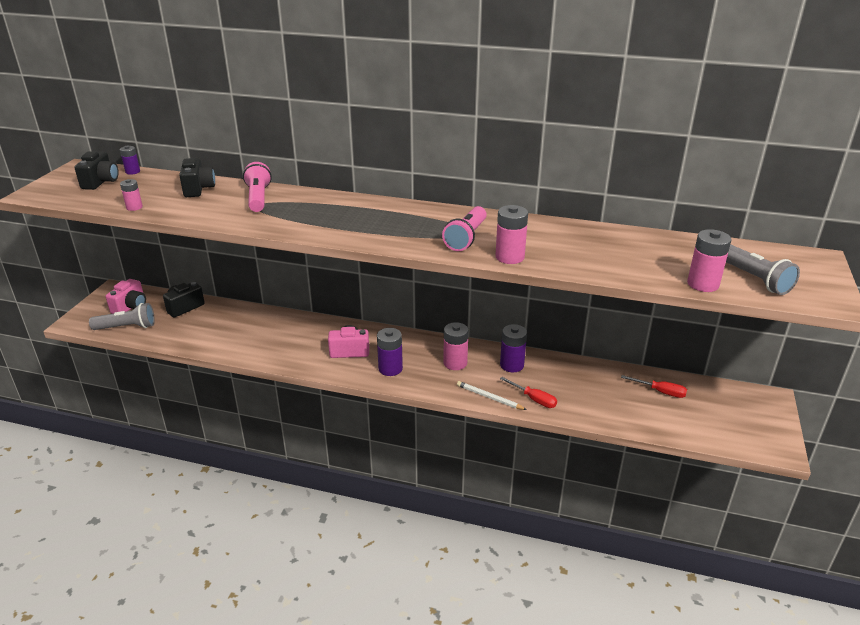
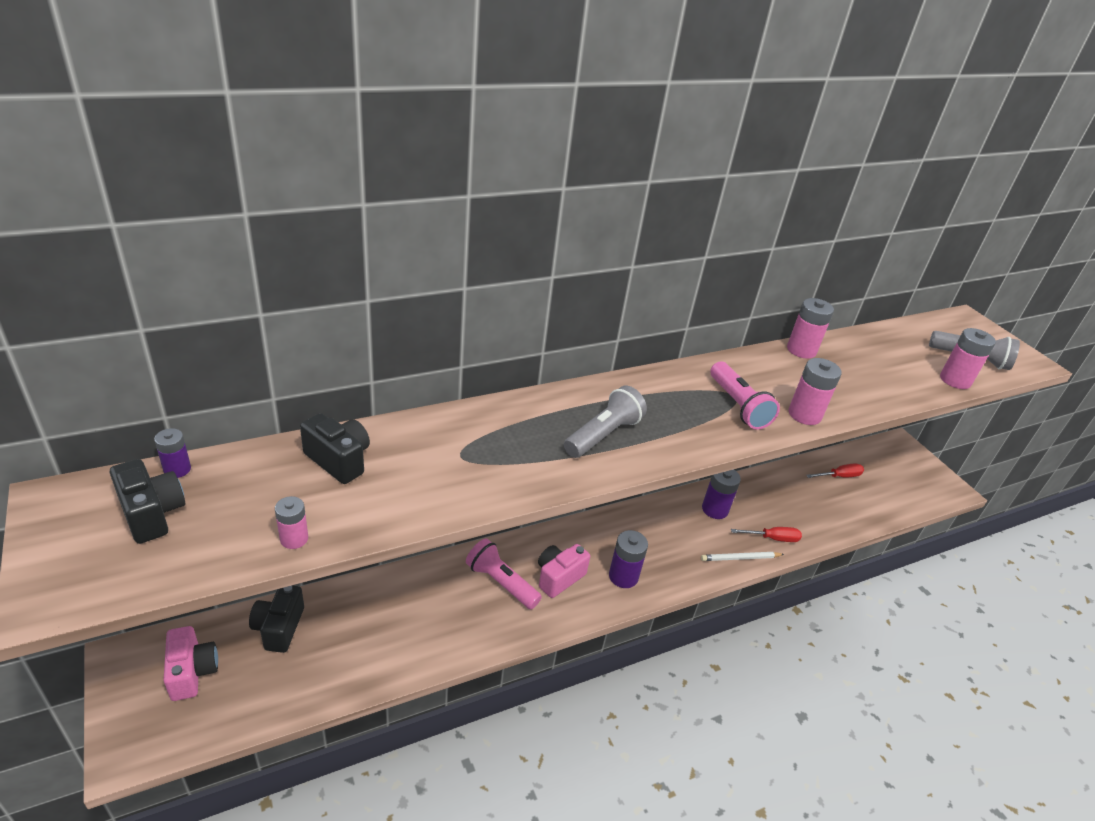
camera: 45 degrees left, 5 degrees up
grey flashlight [89,303,155,330] -> grey flashlight moved to [564,386,647,458]
pink flashlight [243,162,272,212] -> pink flashlight moved to [466,538,542,609]
pink battery [443,322,469,370] -> pink battery moved to [787,298,834,359]

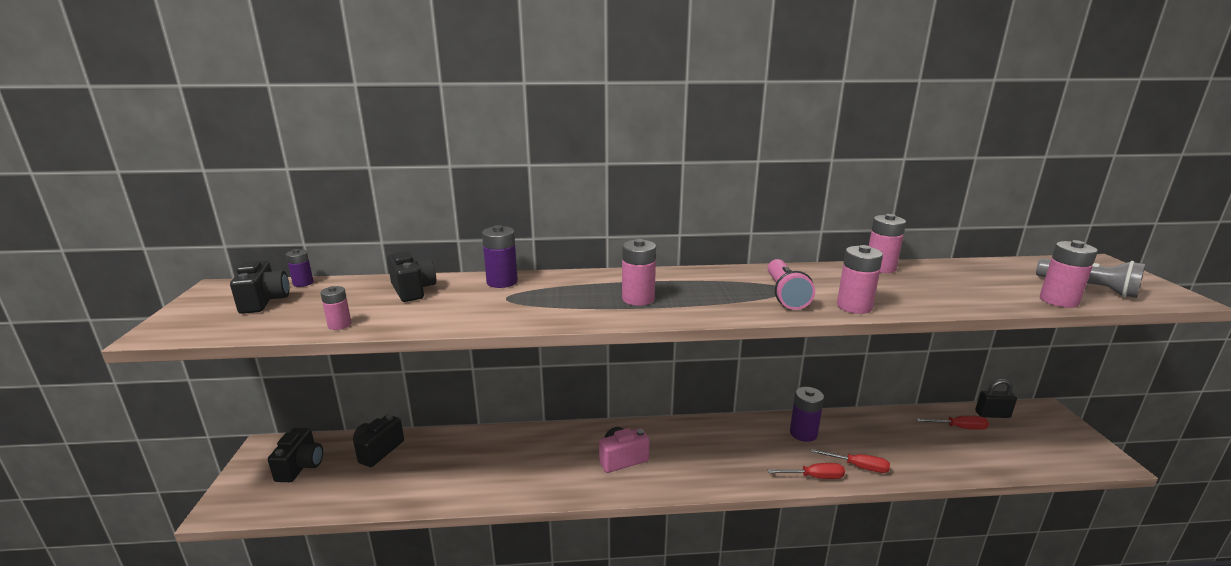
camera: 25 degrees right, 15 degrees down
pink camera [163,626,218,701] -> black camera [268,428,323,482]
pink flashlight [466,538,542,609] -> none
grey flashlight [564,386,647,458] -> pink battery [622,239,656,306]
purple battery [609,530,648,588] -> purple battery moved to [482,225,518,288]
white pencil [701,552,784,561] -> red screwdriver [768,463,845,479]
none -> black padlock [975,379,1017,418]

